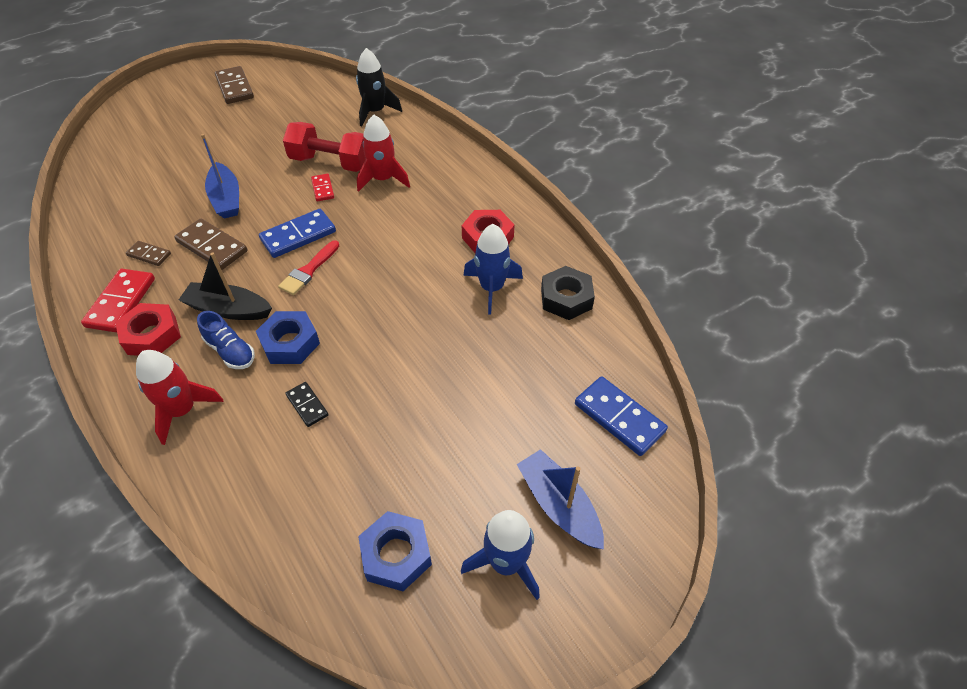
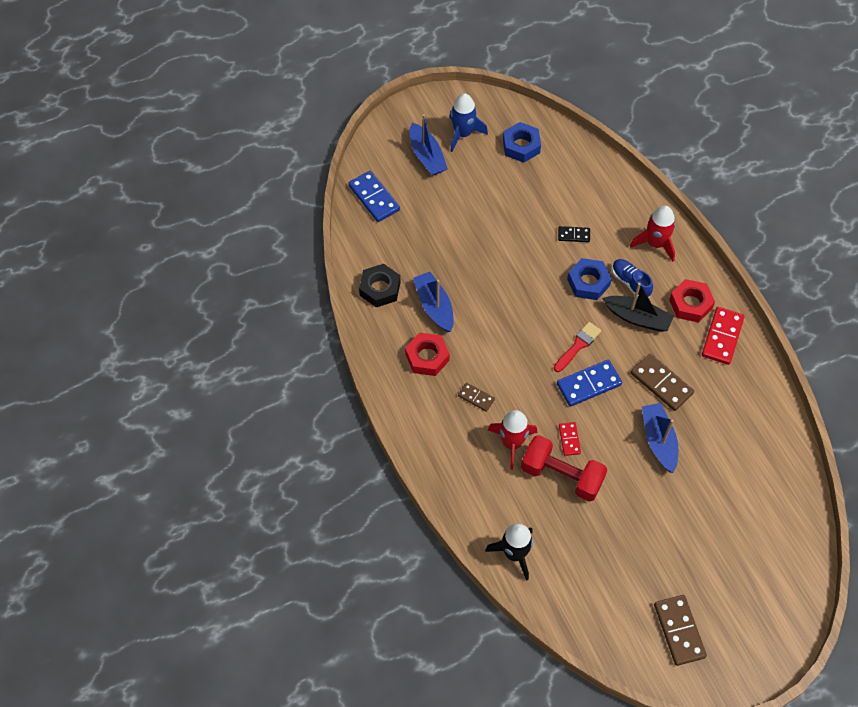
camera: 170 degrees left, 10 degrees up
brown domino [126,241,171,266] -> brown domino moved to [458,383,495,412]
black domino [285,382,329,427] -> black domino turned 60 degrees counterclockwise [558,226,590,242]
blue rocket [463,224,523,315] -> blue boat [413,272,454,332]

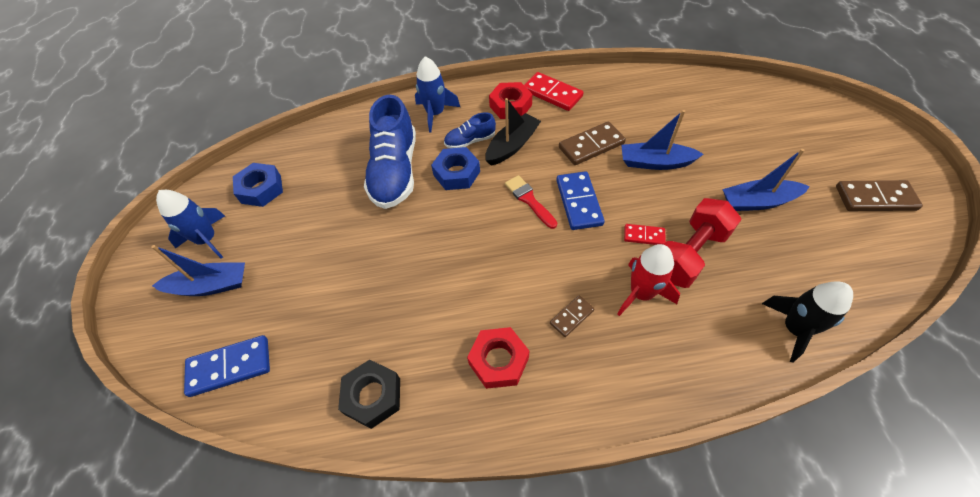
camera: 70 degrees left, 5 degrees down
blue boat [413,272,454,332] -> blue boat moved to [722,149,810,211]
black domino [558,226,590,242] -> blue shoe [364,95,416,209]
red rocket [630,206,676,262] -> blue rocket [415,56,460,133]

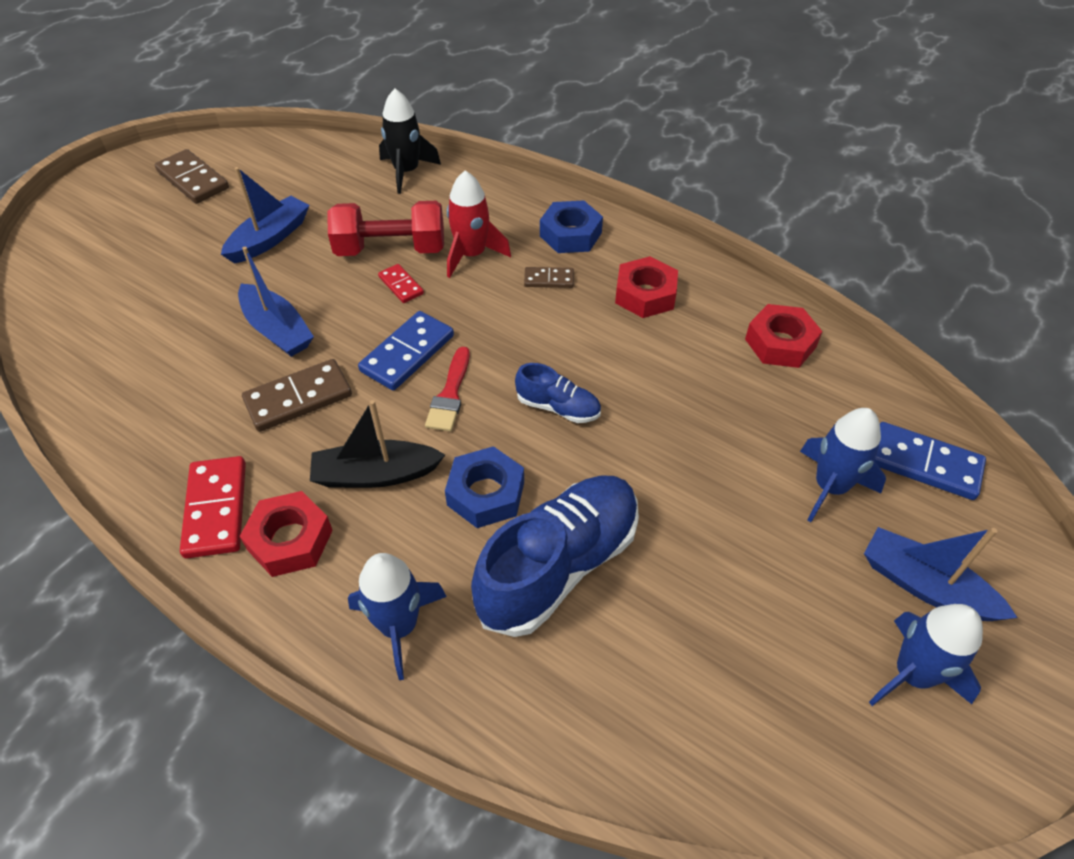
camera: 140 degrees left, 5 degrees down
blue nut [233,163,283,207] -> blue nut moved to [540,200,603,253]
black nut [338,360,400,429] -> red nut [745,304,823,368]
blue shoe [444,112,496,148] -> blue shoe moved to [515,363,601,423]
brown domino [559,121,626,165] -> brown domino turned 45 degrees counterclockwise [242,359,352,432]
blue boat [722,149,810,211] -> blue boat turned 90 degrees counterclockwise [221,167,310,264]
none -> blue rocket [800,408,886,522]

